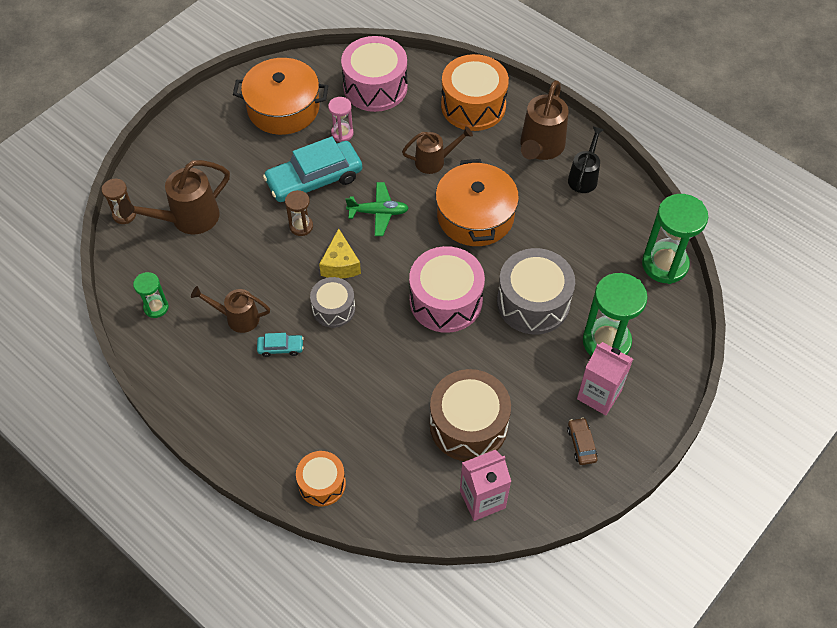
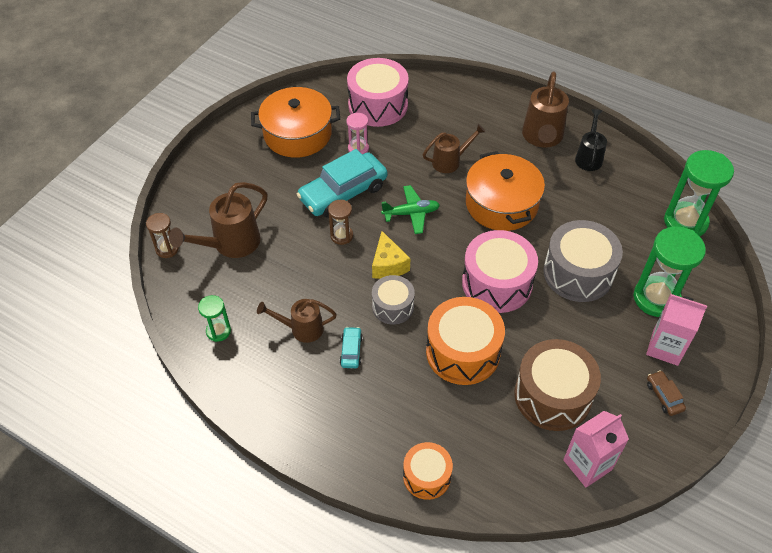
camera: 10 degrees left, 5 degrees down
turquoise car [257,333,304,357] -> turquoise car turned 75 degrees counterclockwise [340,327,363,368]
orange drum [441,54,509,131] -> orange drum moved to [426,297,505,385]

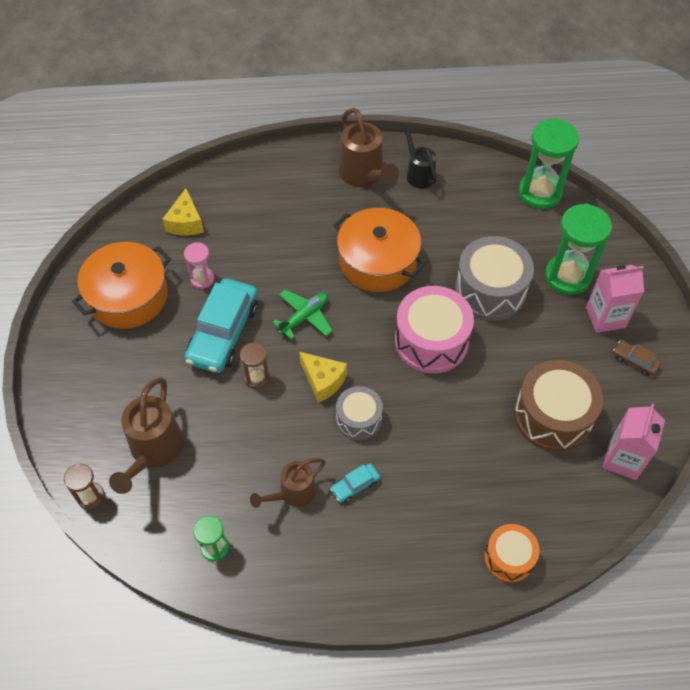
camera: 35 degrees left, 5 degrees up
turquoise car [340,327,363,368] -> turquoise car turned 90 degrees counterclockwise [330,463,380,502]
pink drum [347,58,409,127] -> yellow cheese [162,188,204,235]
brown watering can [423,124,485,173] -> none
orange drum [426,297,505,385] -> none

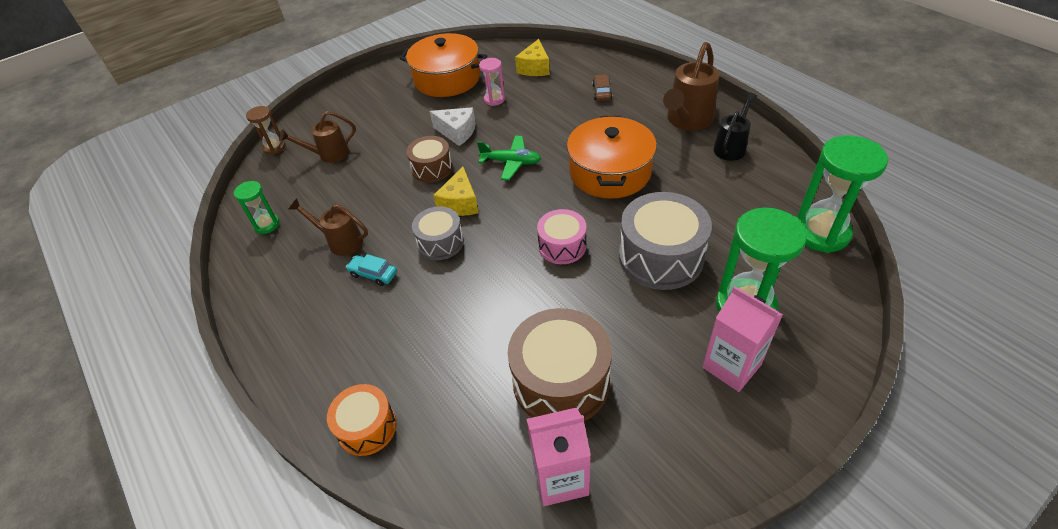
camera: 60 degrees right, 10 degrees down
brown watering can [109,377,184,494] -> brown watering can [279,111,356,163], size x0.64
yellow cheese [162,188,204,235] -> yellow cheese turned 45 degrees counterclockwise [515,39,550,76]
turquoise car [185,278,258,373] -> white cheese [430,107,476,146]
brown hourglass [240,343,270,389] -> brown drum [406,136,453,183]
pink drum [395,286,474,373] -> pink drum [537,209,586,264], size x0.59
brown car [613,340,661,376] -> brown car moved to [592,74,612,101]

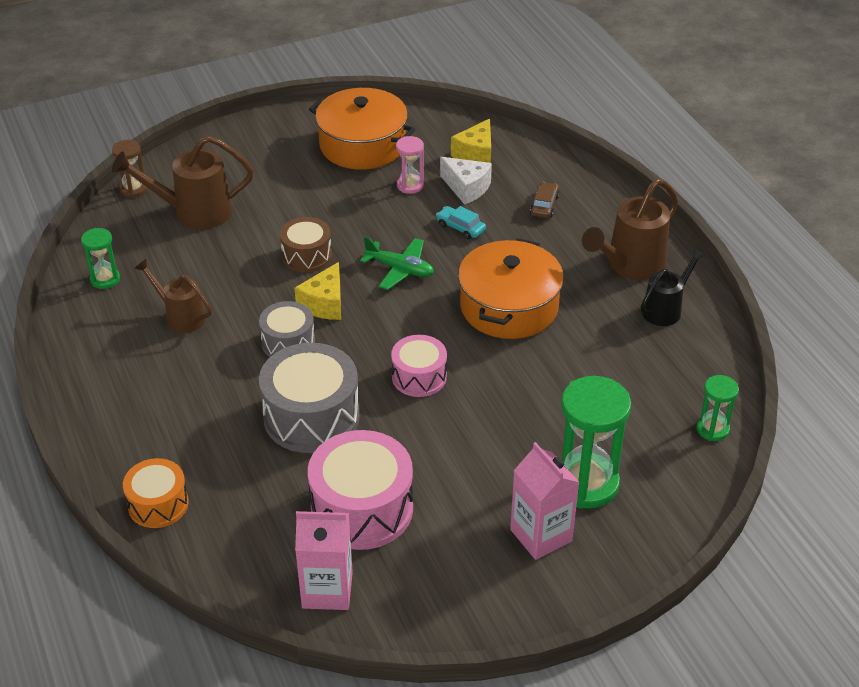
camera: 10 degrees right, 5 degrees down
brown watering can [279,111,356,163] -> brown watering can [112,136,254,229], size x1.56
turquoise car [346,254,397,286] -> turquoise car moved to [436,206,486,239]
white cheese [430,107,476,146] -> white cheese moved to [440,157,492,204]
brown drum [508,308,612,421] -> pink drum [308,430,413,550]
grey drum [619,192,712,290] -> grey drum moved to [259,343,360,453]
green hourglass [797,135,888,253] -> green hourglass [696,375,739,441], size x0.52

